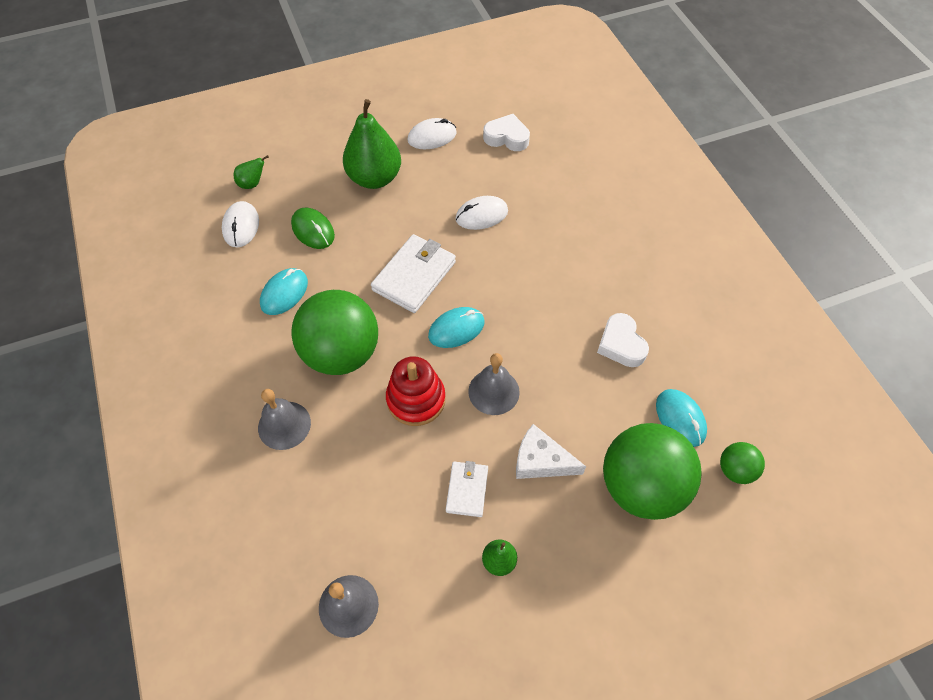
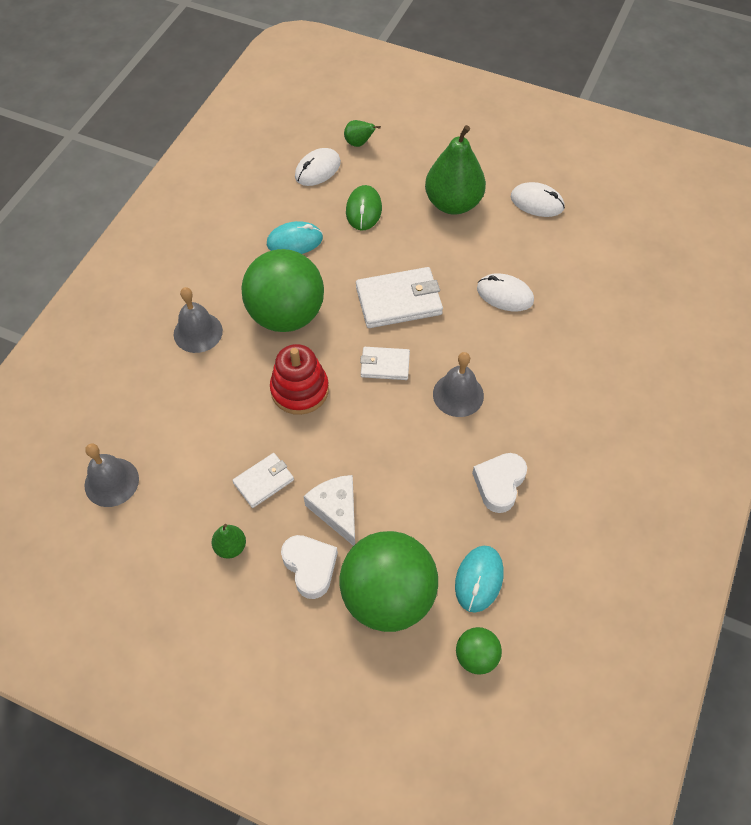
camera: 45 degrees right, 0 degrees up
turquoise mouse [428,307,485,348] -> white wallet [360,347,410,380]
grey bell [468,353,520,415] -> grey bell moved to [433,352,484,417]
white heart [483,114,530,151] -> white heart moved to [281,535,338,599]

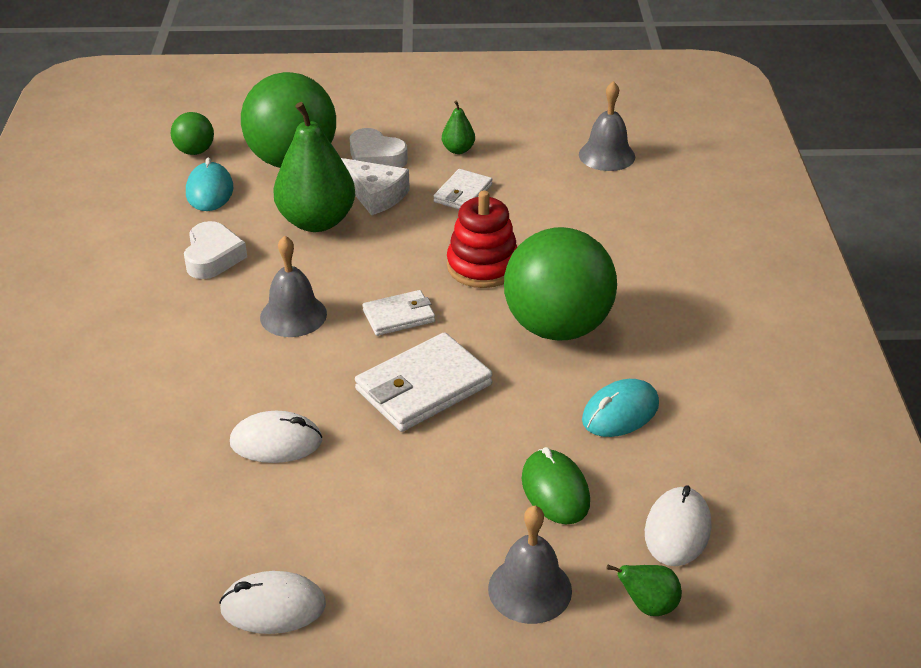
camera: 155 degrees right, 20 degrees down
grey bell [174,287,223,353] -> grey bell moved to [488,506,572,624]
green pear [425,125,486,215] -> green pear moved to [274,102,355,232]

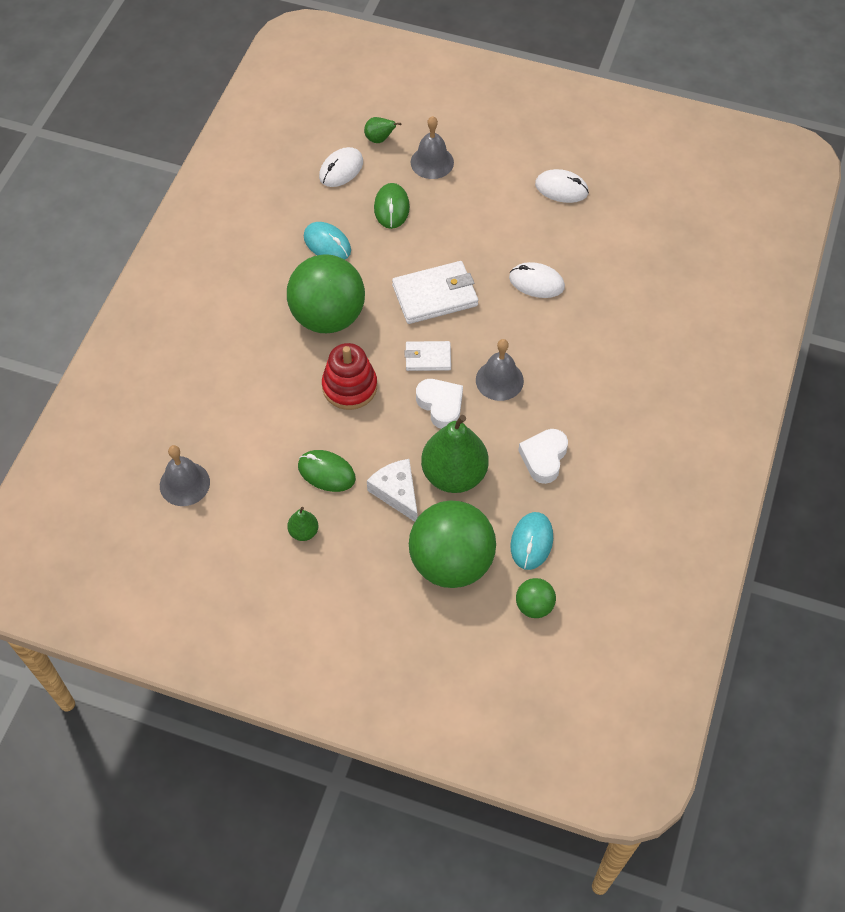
camera: 160 degrees left, 20 degrees up
white heart [350,128,408,168] -> white heart moved to [416,379,463,429]
white wallet [434,169,492,209] -> green mouse [298,450,356,492]
turquoise mouse [582,379,659,437] -> turquoise mouse turned 60 degrees clockwise [304,222,351,260]

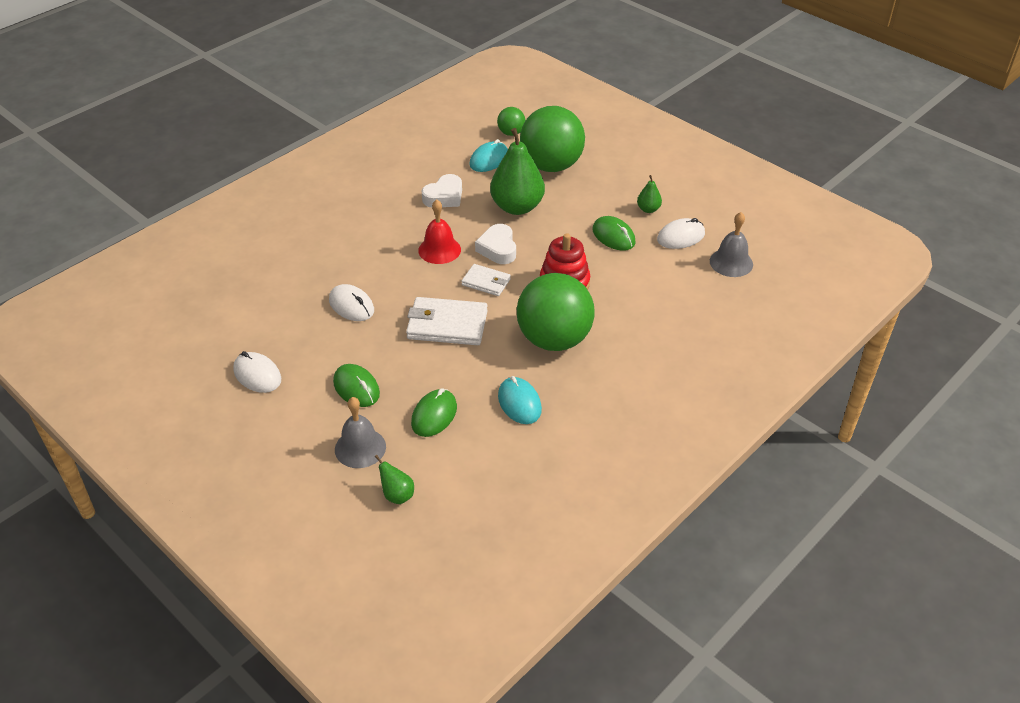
camera: 155 degrees left, 15 degrees down
white mouse [319,147,363,187] -> white mouse moved to [657,218,705,249]
white cheese [367,459,418,522] -> none
grey bell [476,339,524,401] -> red bell [418,199,461,264]
none -> green mouse [333,364,380,407]

